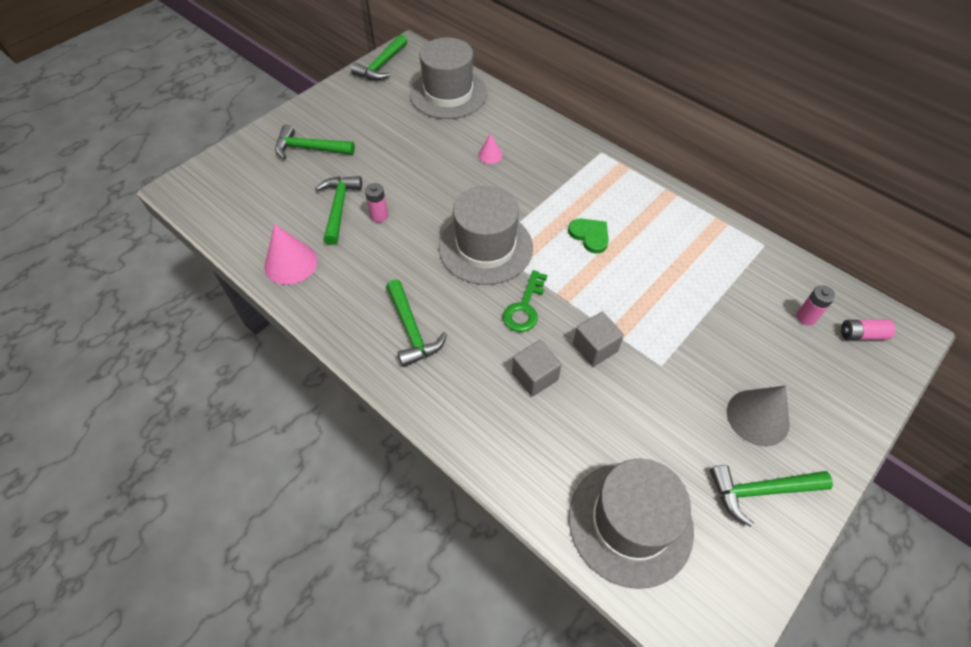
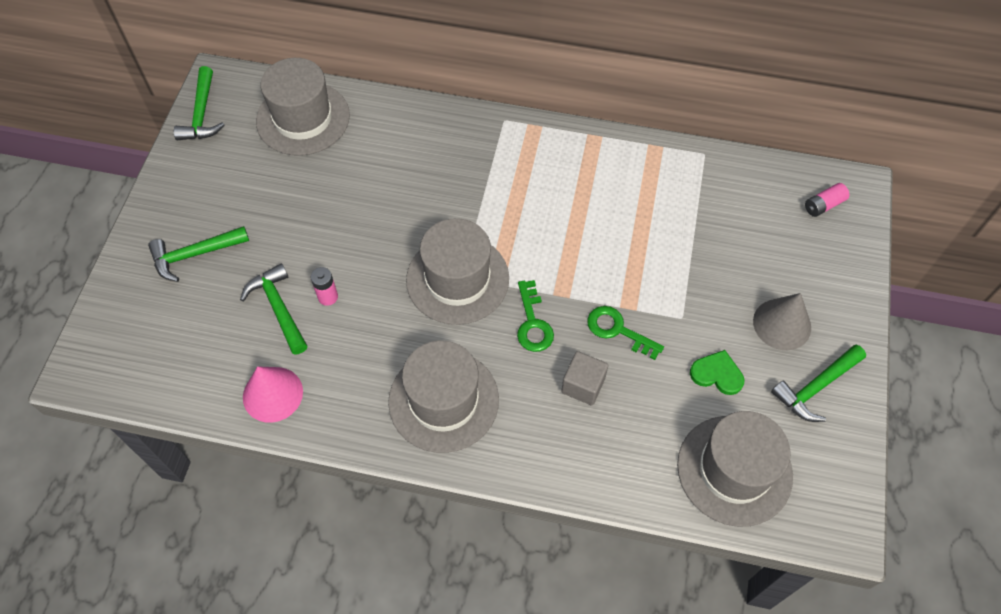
camera: 30 degrees left, 5 degrees up
green hammer [386,279,447,367] -> grey hat [388,341,499,453]
pink cone [478,134,503,164] -> none
green heart [568,218,609,254] -> green heart moved to [690,350,744,395]
grey cube [573,312,624,367] -> green key [587,306,664,360]
pink battery [796,285,836,326] -> none

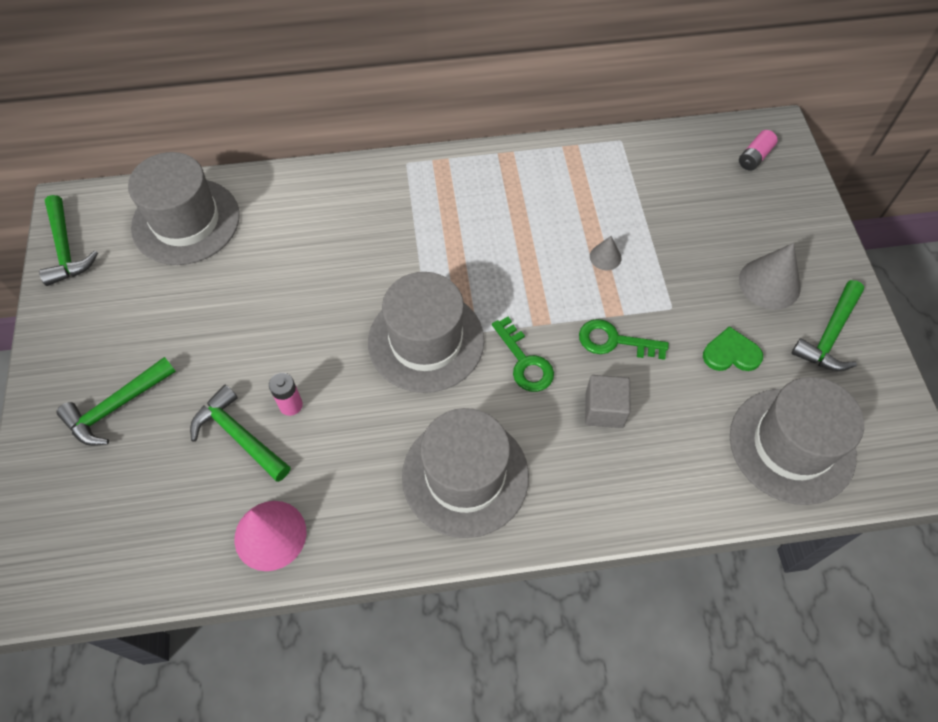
camera: 20 degrees left, 0 degrees up
none -> grey cone [590,236,622,270]

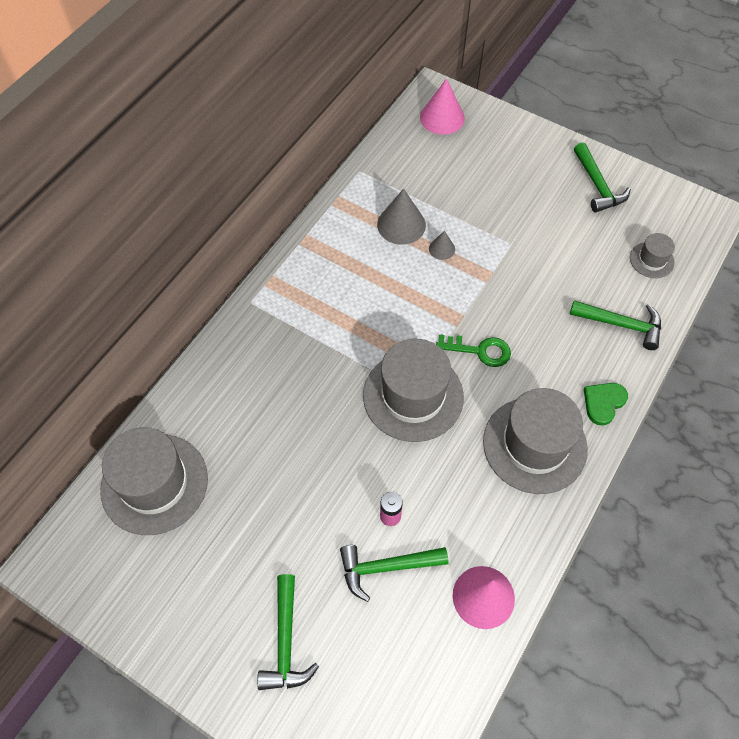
camera: 50 degrees left, 0 degrees up
green hammer [39,195,98,286] -> green hammer moved to [570,300,661,350]
green key [579,319,669,360] -> none
grey cube [585,375,631,428] -> none
green heart [703,326,763,371] -> green heart moved to [584,383,628,426]
grey hat [730,377,864,505] -> grey hat [630,233,675,278], size x0.48
pink battery [739,130,778,171] -> pink cone [420,78,465,135]
grey cone [739,243,801,310] -> grey cone moved to [377,188,426,245]

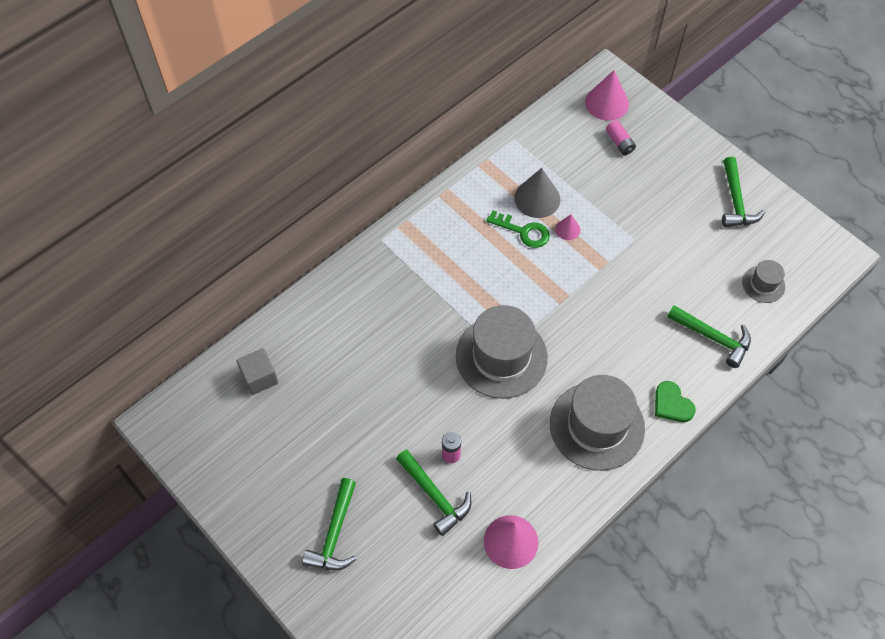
camera: 15 degrees right, 0 degrees up
grey hat [100,427,208,535] -> grey cube [237,348,278,395]
green hammer [340,545,449,602] -> green hammer turned 135 degrees counterclockwise [396,449,471,536]
grey cone [429,231,455,260] -> pink cone [556,214,581,240]
green key [436,334,511,367] -> green key moved to [486,210,550,248]
green heart [584,383,628,426] -> green heart turned 90 degrees counterclockwise [655,381,696,422]
none -> pink battery [606,120,636,155]

